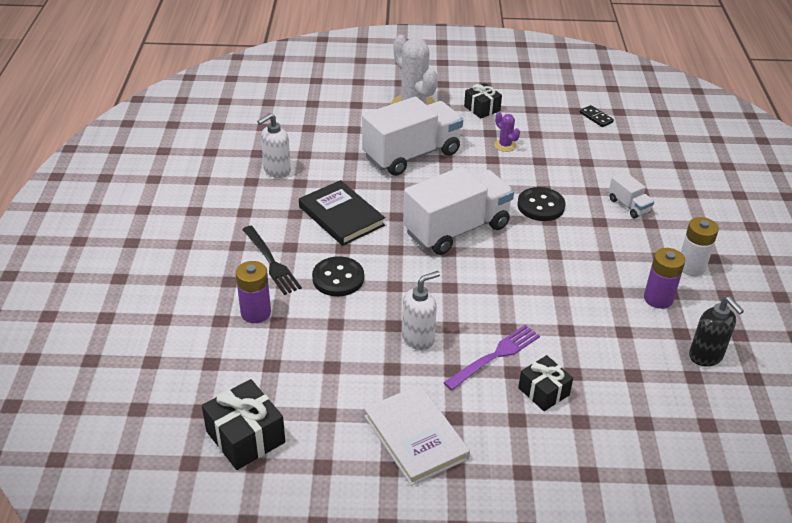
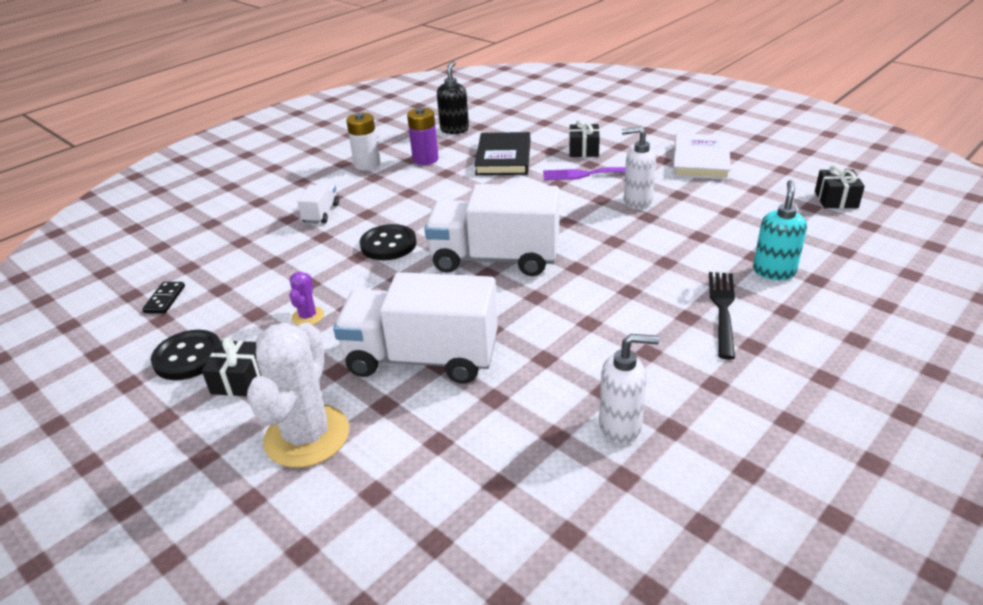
camera: 135 degrees left, 5 degrees down
black gift [202,379,285,470] -> black gift [815,165,865,208], size x0.67
purple battery [236,261,271,323] -> turquoise soap dispenser [753,180,807,280]
black book [299,180,385,246] -> black book moved to [474,132,530,175]
black button [312,256,364,296] -> black button moved to [151,330,220,380]

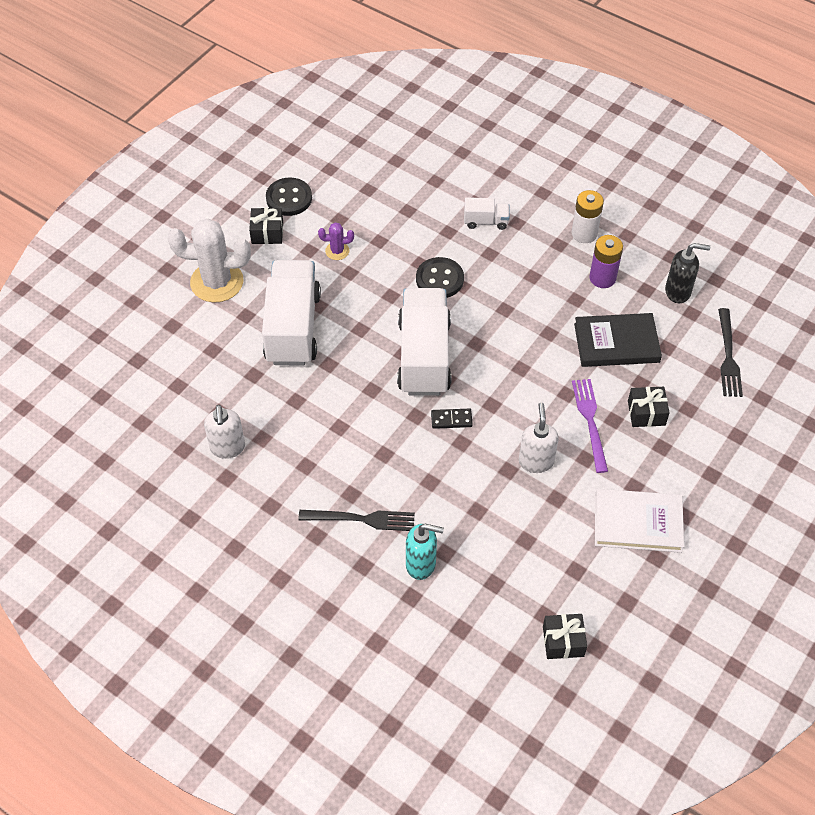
camera: 80 degrees right, 20 degrees up
black domino [142,282,185,314] -> black domino moved to [431,409,473,429]
none -> black fork [718,308,743,397]

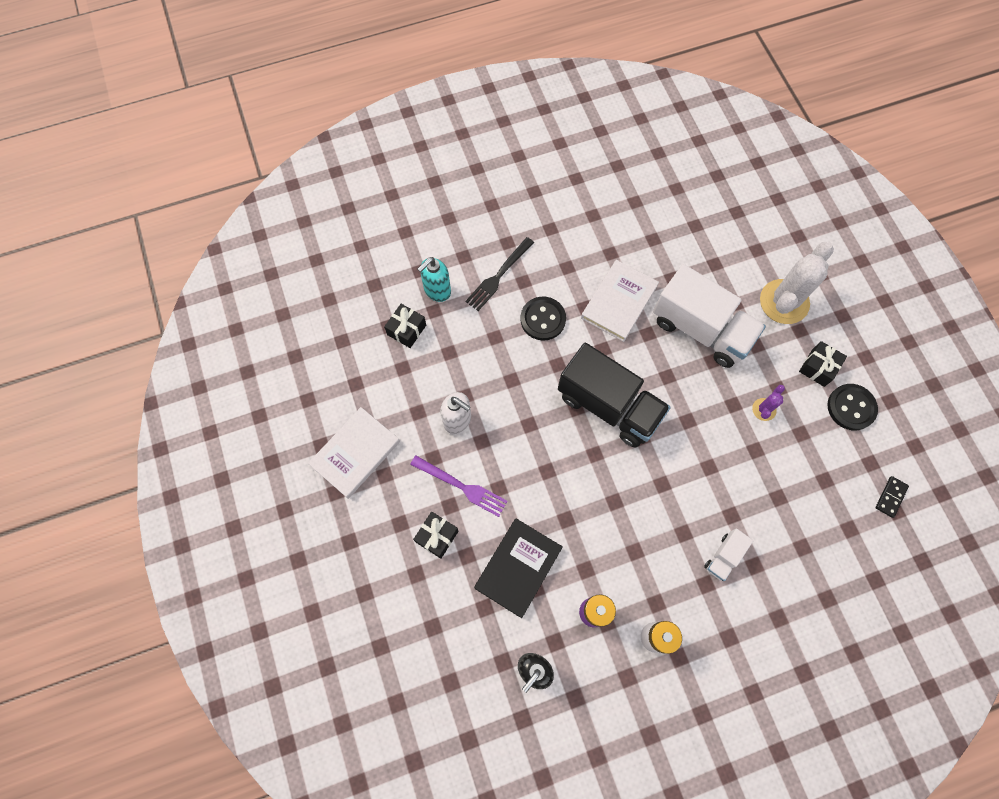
camera: 125 degrees right, 15 degrees up
white soap dispenser [204,405,245,459] -> none
white truck [397,288,451,396] -> black truck [558,343,671,448]
black button [416,257,464,298] -> black button moved to [520,297,566,340]
black domino [431,409,473,429] -> black domino moved to [875,476,909,518]
black gift [543,614,587,659] -> black gift moved to [384,304,426,348]
black fork [718,308,743,397] -> none
none -> white book [581,260,659,342]

